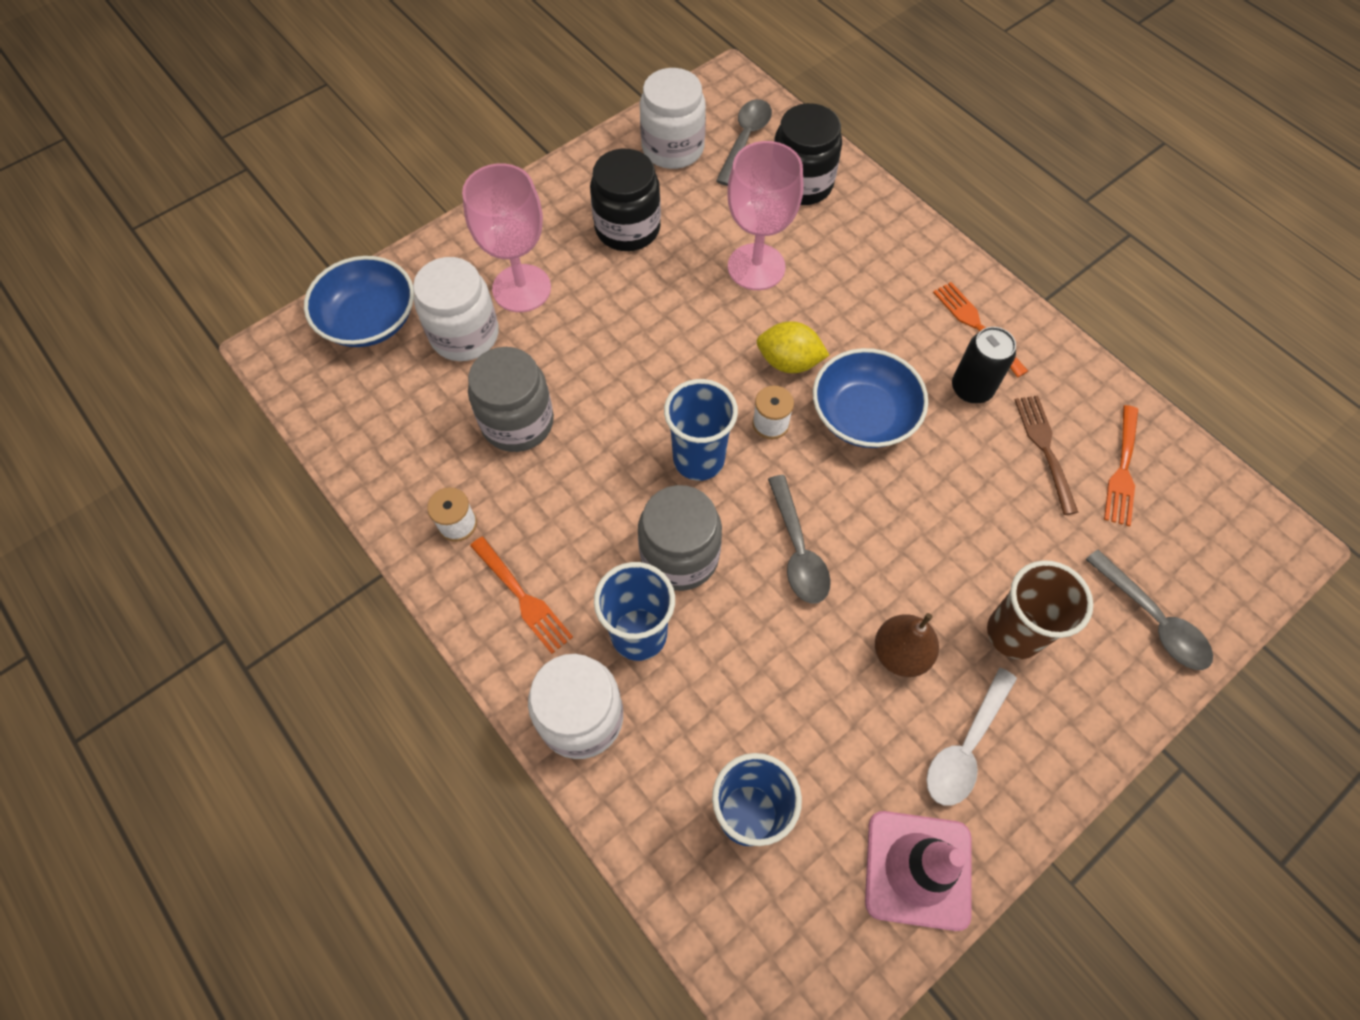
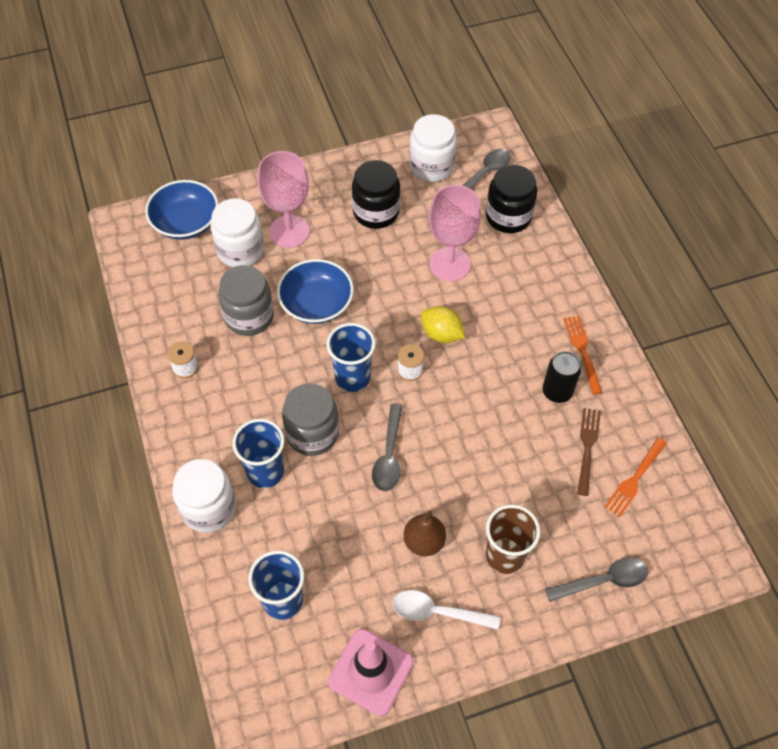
camera: 20 degrees right, 5 degrees down
orange fork [470,537,573,654] -> none
blue bowl [813,348,928,448] -> blue bowl moved to [277,259,354,324]
white spoon [927,668,1017,805] -> white spoon turned 45 degrees clockwise [393,590,500,630]
grey spoon [1085,550,1213,670] -> grey spoon turned 90 degrees counterclockwise [545,557,649,602]

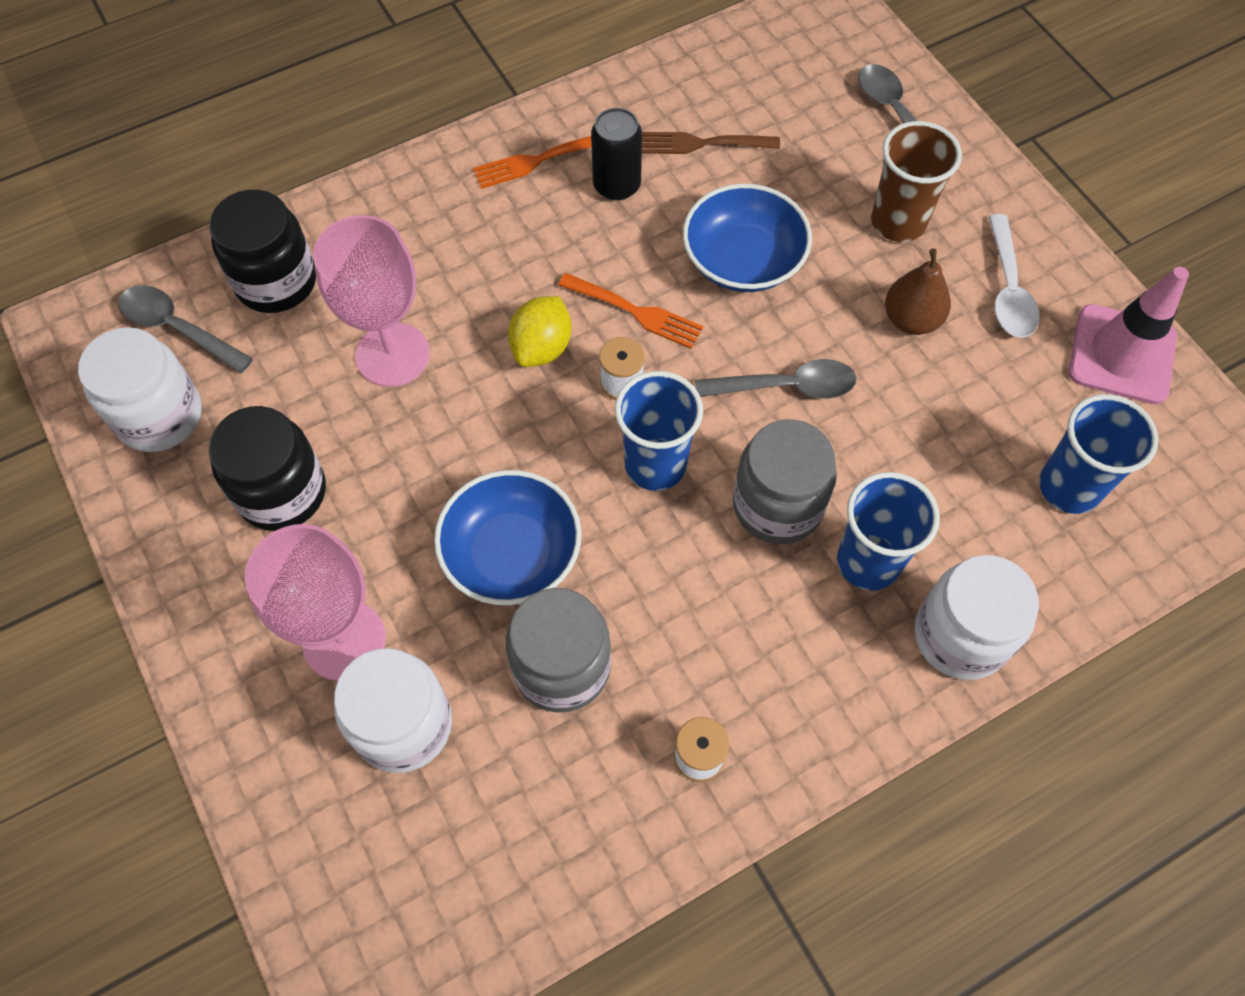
camera: 100 degrees left, 5 degrees up
blue bowl [145,180,218,239] -> blue bowl moved to [683,184,812,292]
orange fork [604,437,667,517] -> orange fork moved to [558,273,703,349]

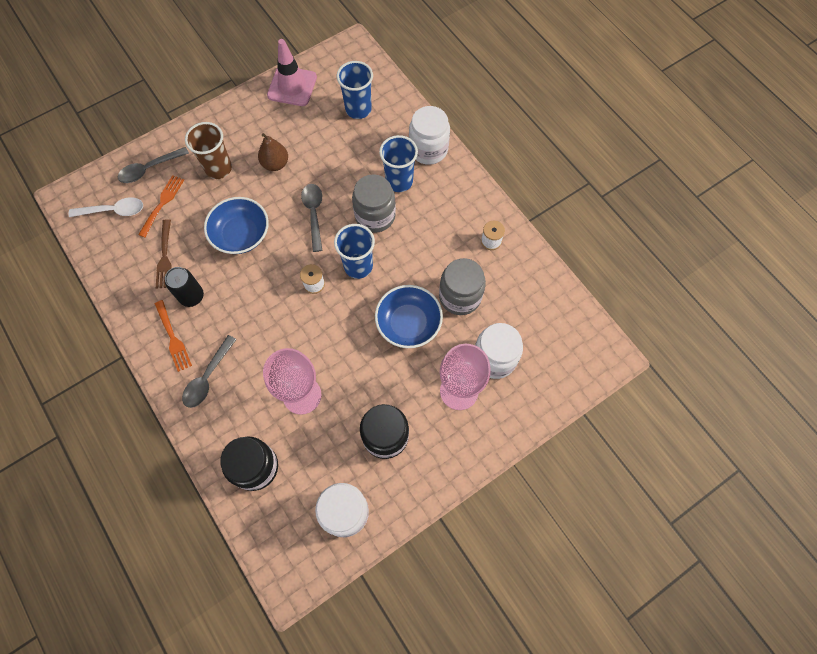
camera: 95 degrees left, 5 degrees up
grey spoon [119,285,253,373] -> grey spoon moved to [182,335,237,408]
yellow lemon [508,296,572,367] -> none
orange fork [558,273,703,349] -> orange fork moved to [138,175,184,238]
white spoon [988,214,1040,338] -> white spoon moved to [69,197,143,217]

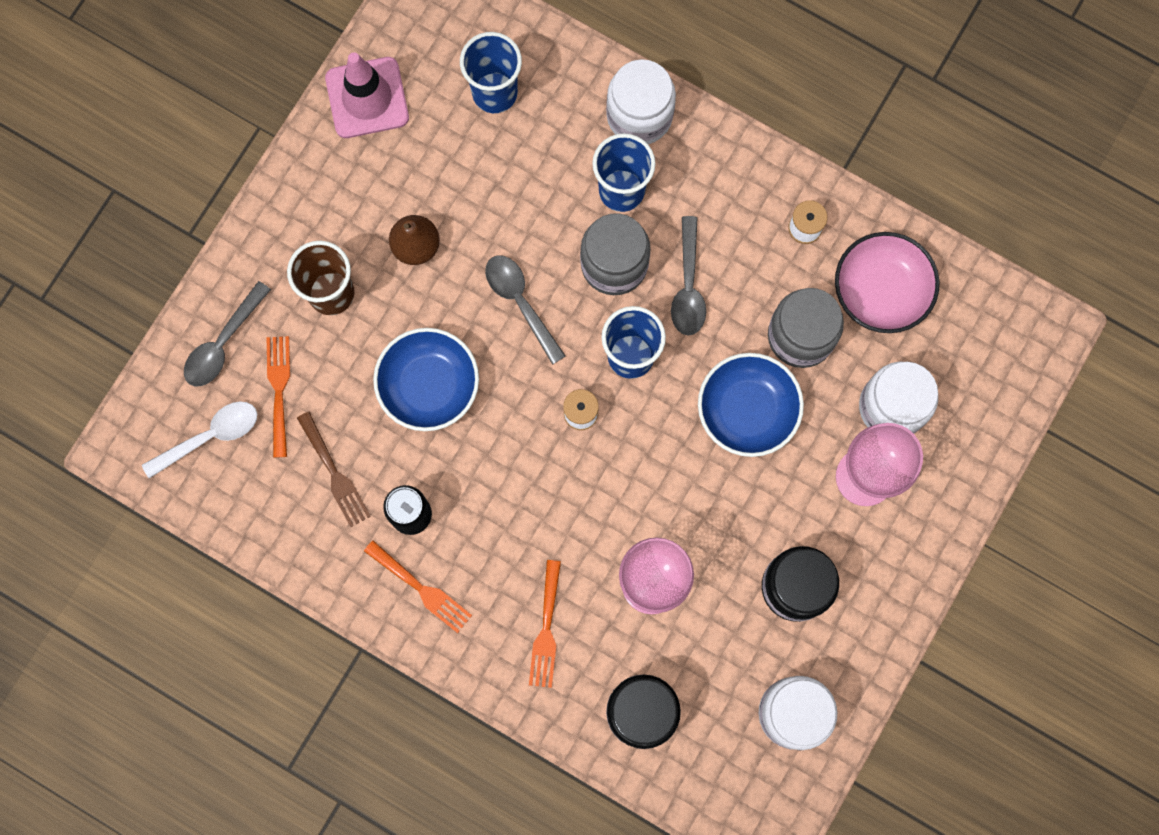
camera: 25 degrees left, 10 degrees up
grey spoon [182,335,237,408] -> grey spoon moved to [671,216,706,335]
none -> orange fork [529,560,561,688]
none -> pink bowl [835,232,940,333]

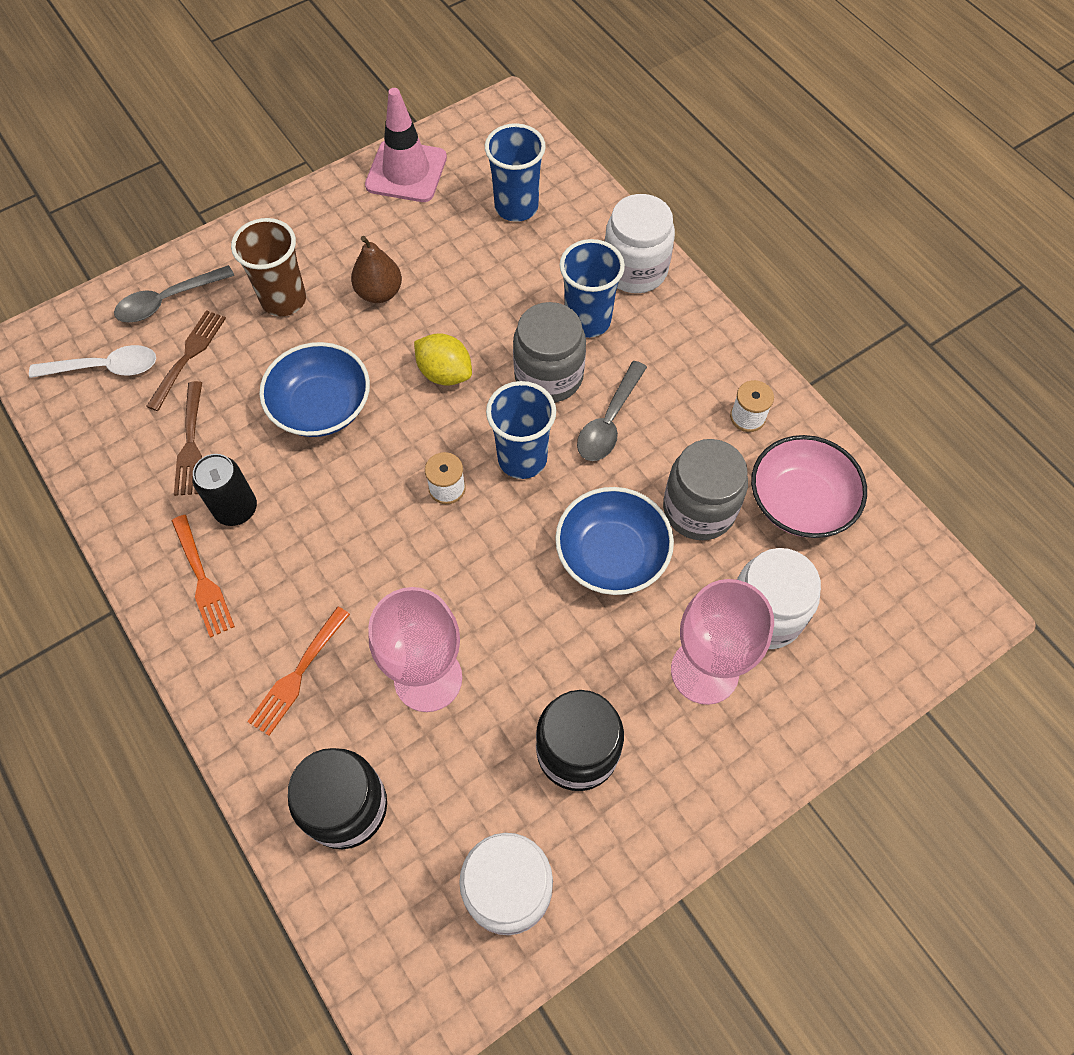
camera: 25 degrees right, 15 degrees down
orange fork [267,336,290,458] -> brown fork [146,310,226,411]
grey spoon [485,255,566,365] -> yellow lemon [414,333,472,386]

